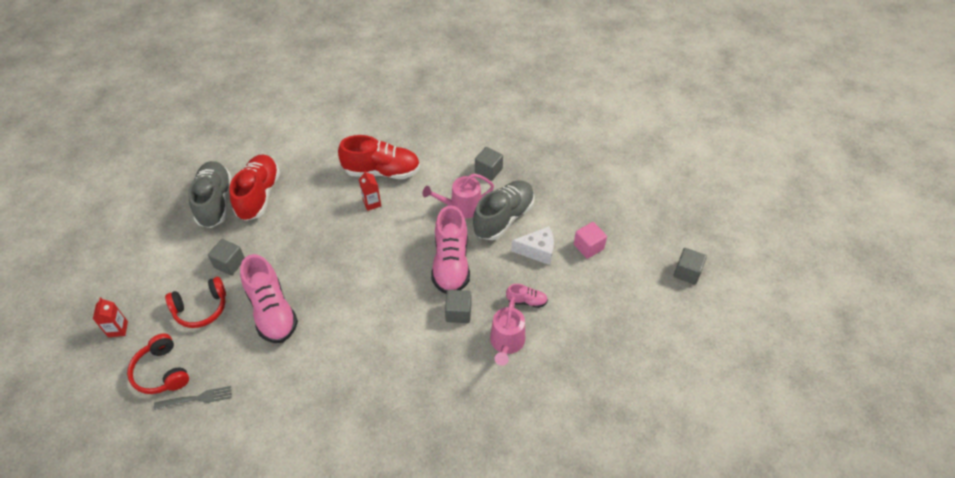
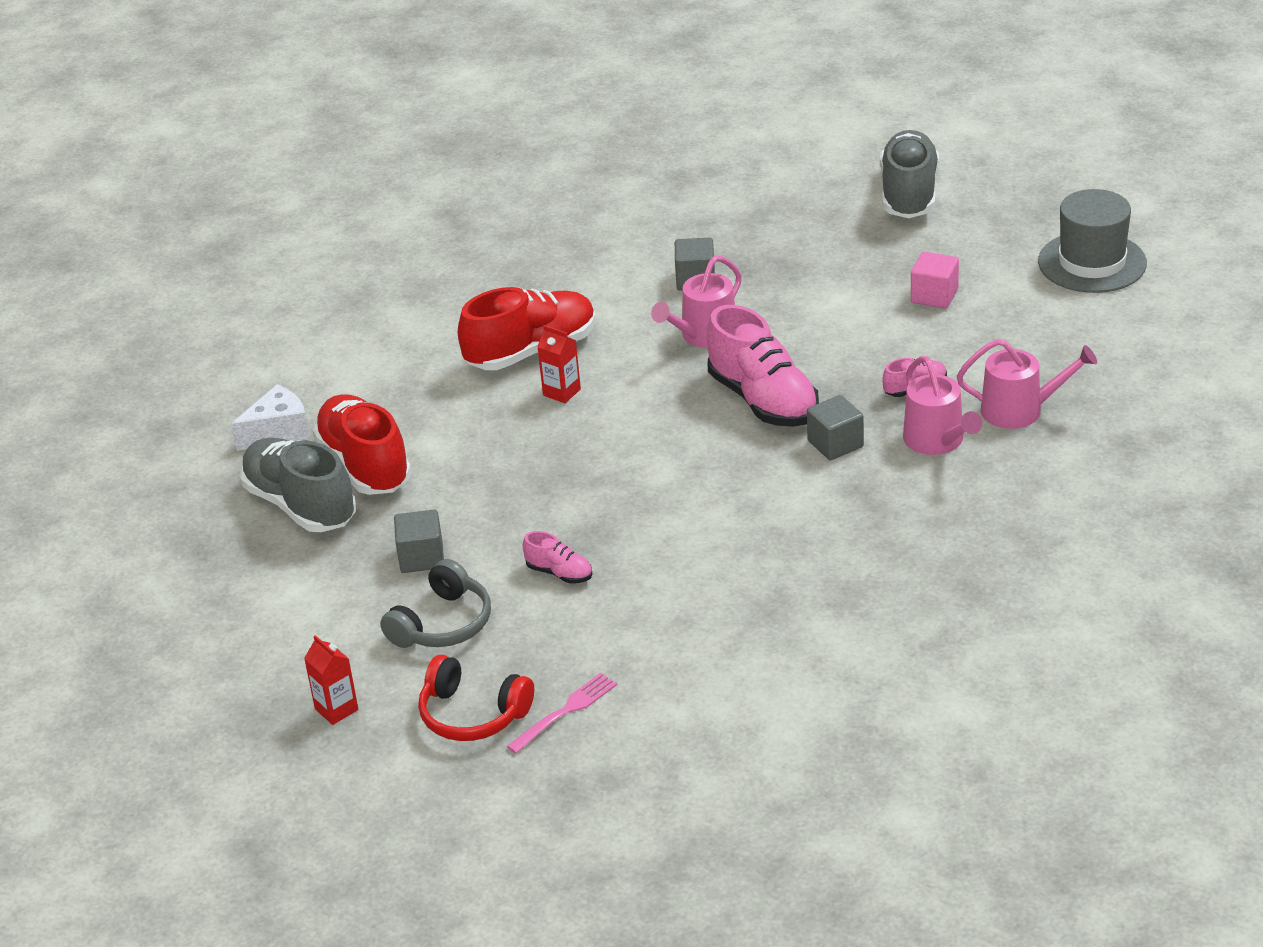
camera: 30 degrees left, 15 degrees down
grey fork [154,386,232,410] -> pink fork [507,673,617,753]
red headphones [165,277,226,328] -> grey headphones [380,559,491,648]
pink shoe [240,254,298,343] -> pink shoe [523,531,592,584], size x0.46
grey shoe [473,180,535,240] -> grey shoe moved to [880,130,939,218]
white cheese [511,226,554,265] -> white cheese moved to [231,384,310,451]
grey cube [673,248,707,285] -> grey hat [1038,189,1147,293]
none -> pink watering can [957,339,1097,429]

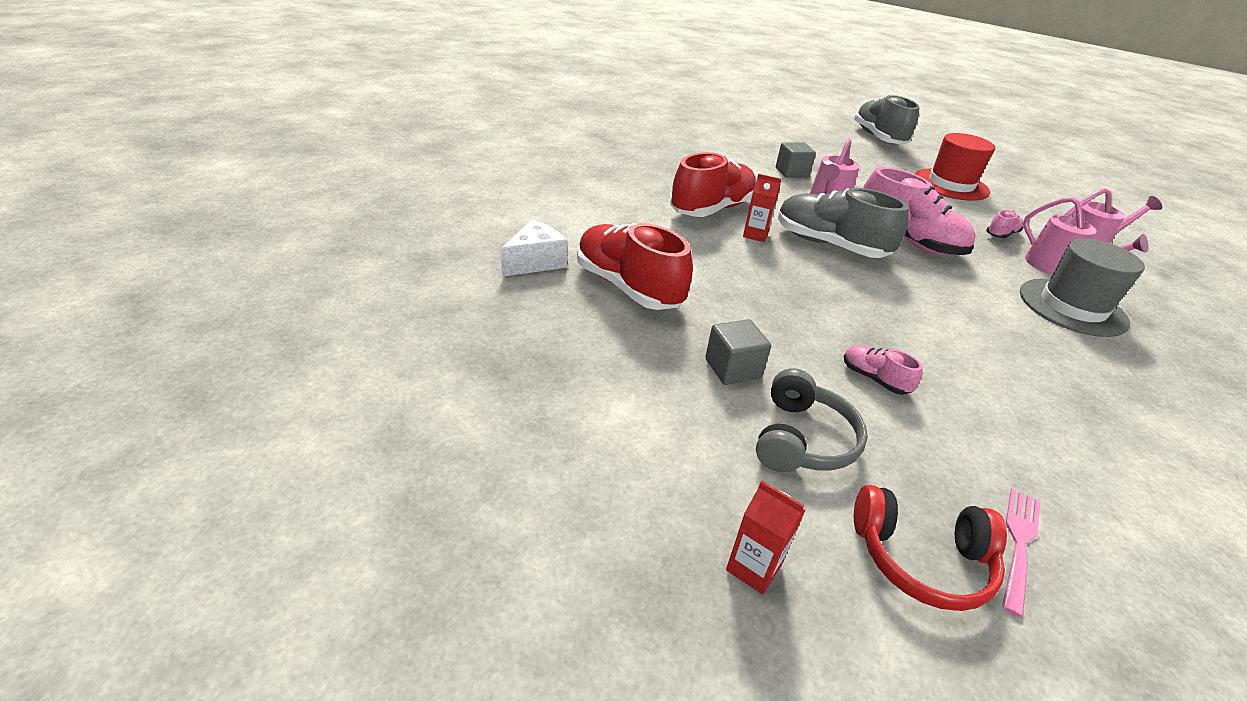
camera: 20 degrees left, 0 degrees up
grey shoe [240,438,356,532] -> grey shoe moved to [778,188,909,258]
pink shoe [523,531,592,584] -> pink shoe turned 150 degrees counterclockwise [844,345,923,395]
grey cube [807,395,864,460] -> none
pink cube [911,251,959,309] -> red hat [915,133,995,201]
grey hat [1038,189,1147,293] -> grey hat moved to [1020,239,1145,337]

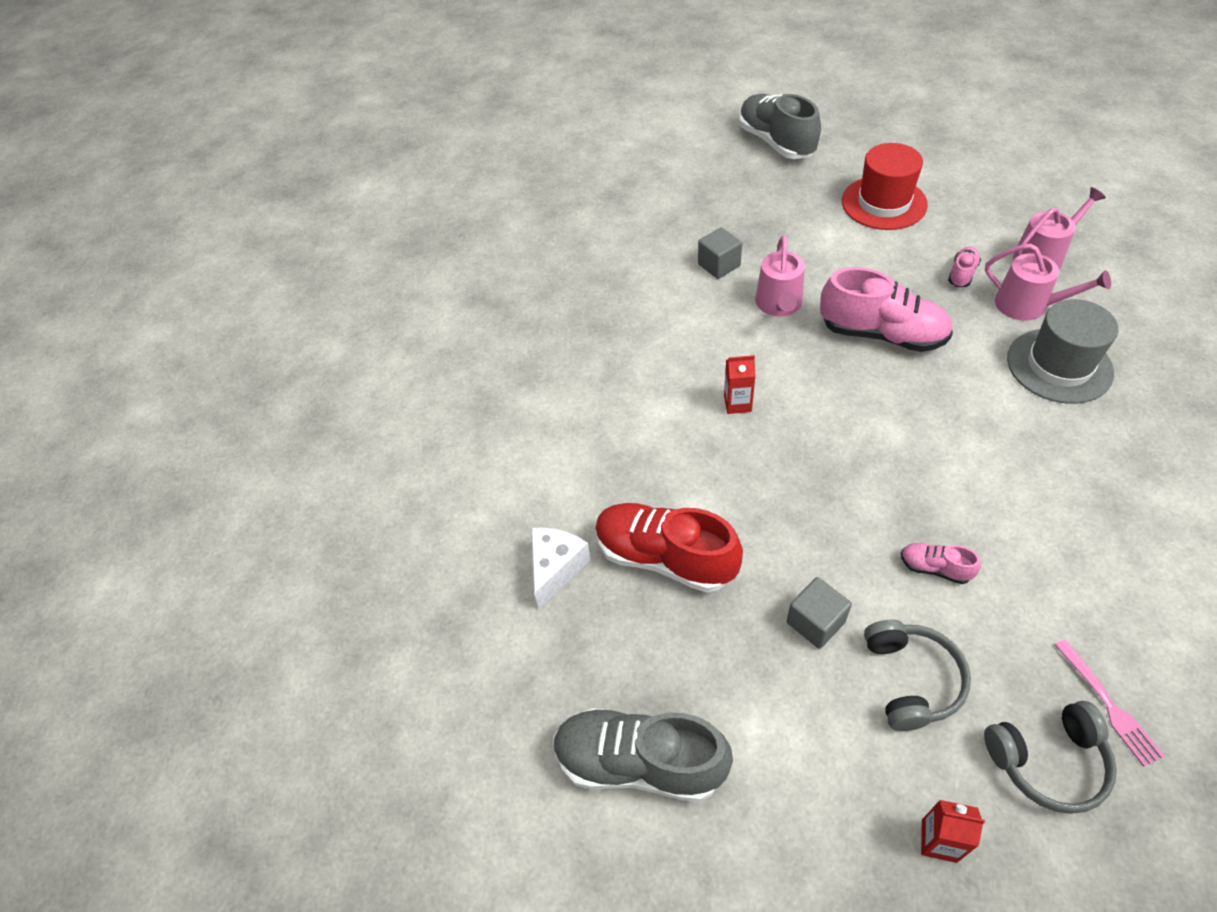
camera: 15 degrees left, 15 degrees up
red shoe [670,152,756,217] -> none
grey shoe [778,188,909,258] -> grey shoe moved to [553,708,733,802]
red headphones [854,485,1007,611] -> grey headphones [984,701,1117,814]
pink fork [1002,489,1040,618] -> pink fork turned 150 degrees clockwise [1054,639,1164,767]

